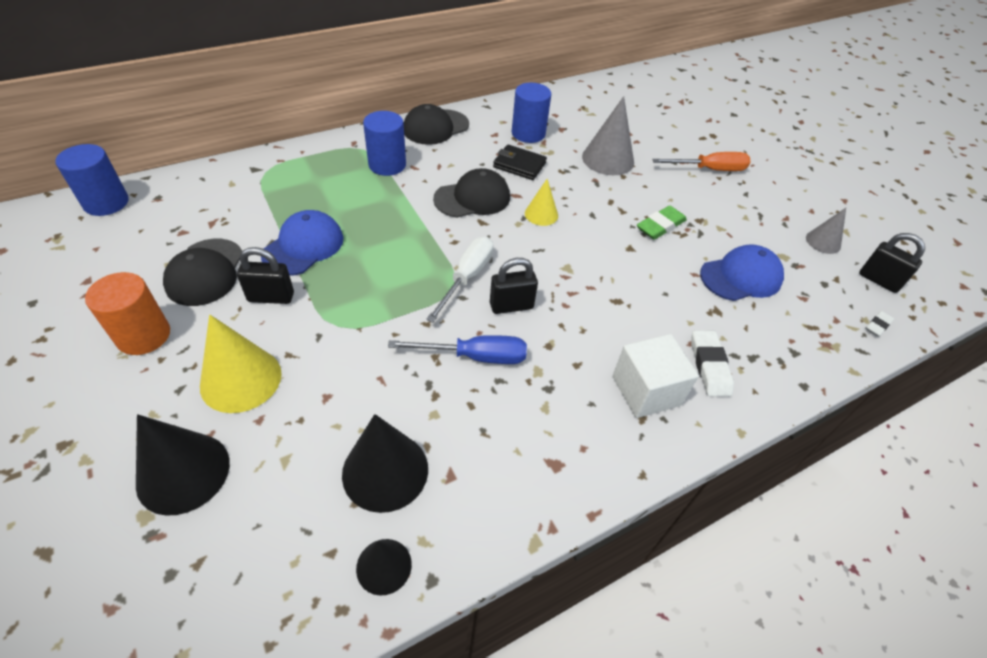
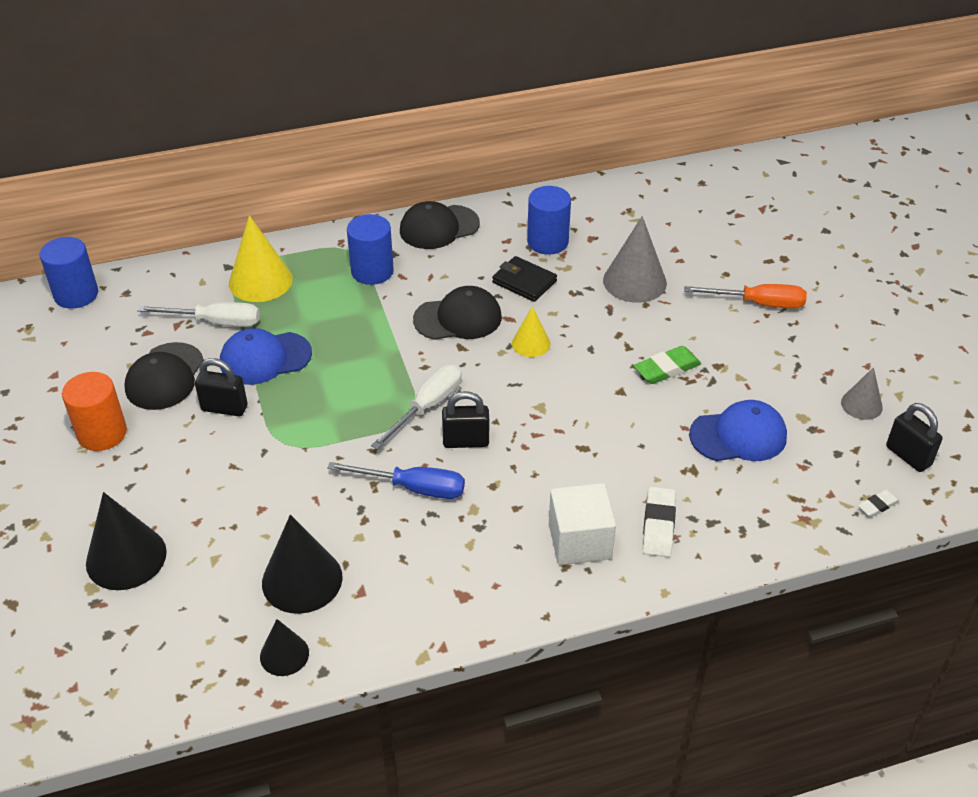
camera: 15 degrees right, 5 degrees down
yellow cone [200,315,282,413] -> yellow cone moved to [229,215,293,302]
blue cap [261,210,344,276] -> blue cap turned 150 degrees counterclockwise [220,328,312,385]
none -> white screwdriver [137,302,260,327]

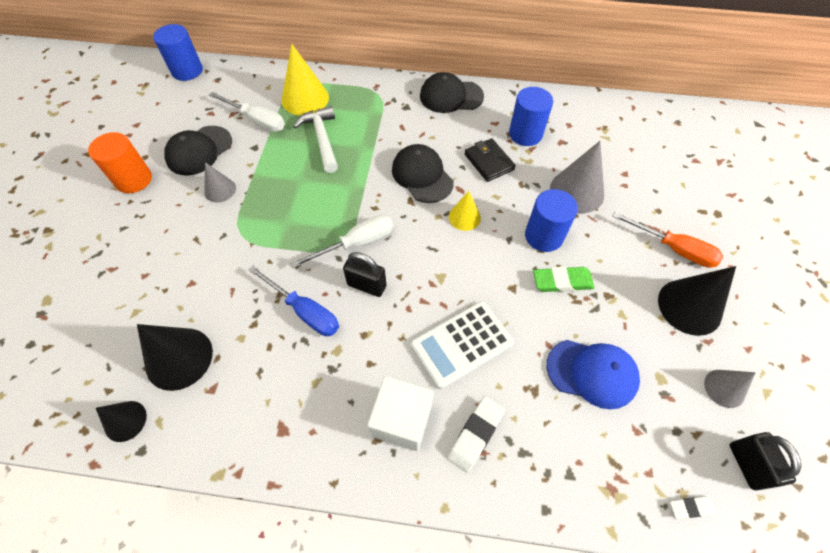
camera: 25 degrees right, 15 degrees up
black cone [86,492,167,590] -> black cone moved to [658,266,736,336]
black padlock [195,358,248,416] -> grey cone [204,162,236,202]
blue cap [220,328,312,385] -> none
blue cylinder [347,214,394,285] -> blue cylinder moved to [525,189,578,252]
black cap [413,286,502,340] -> black cap turned 135 degrees counterclockwise [392,144,454,203]
none -> white hammer [293,106,338,173]
none -> white calculator [411,301,514,389]

